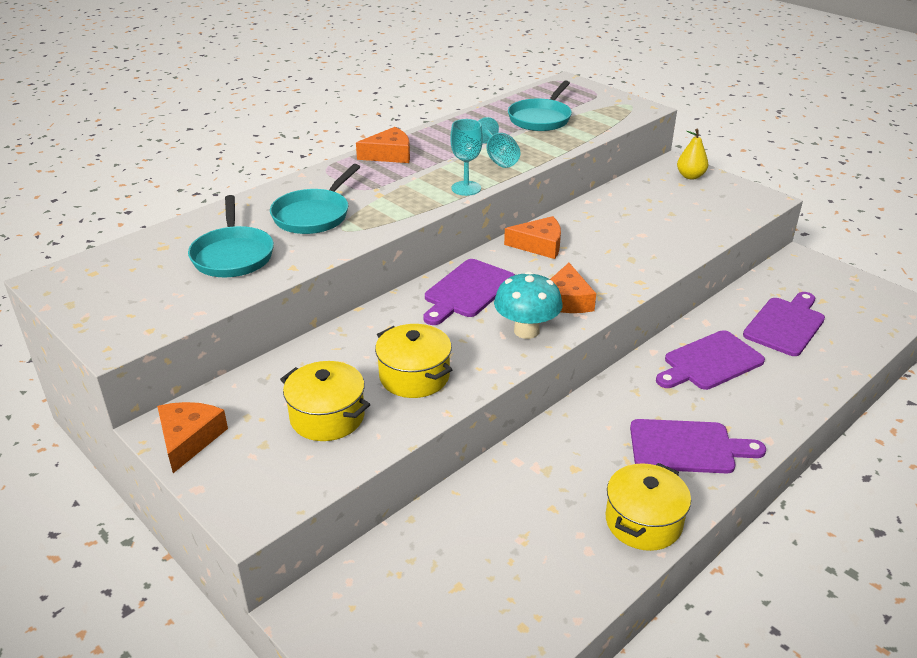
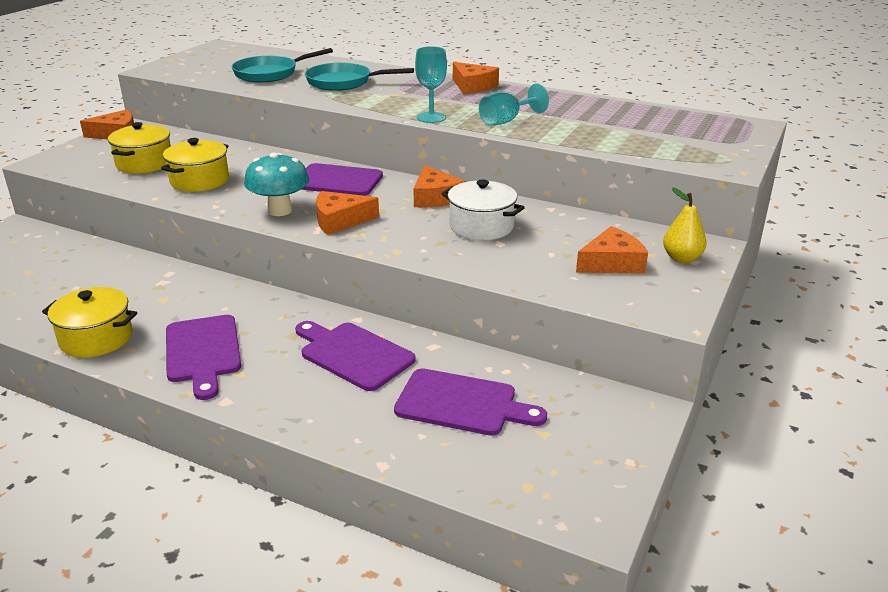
camera: 70 degrees right, 5 degrees down
turquoise pan [508,80,572,131] -> none
none -> white pot [441,180,525,240]
none -> orange cheese [576,226,648,274]

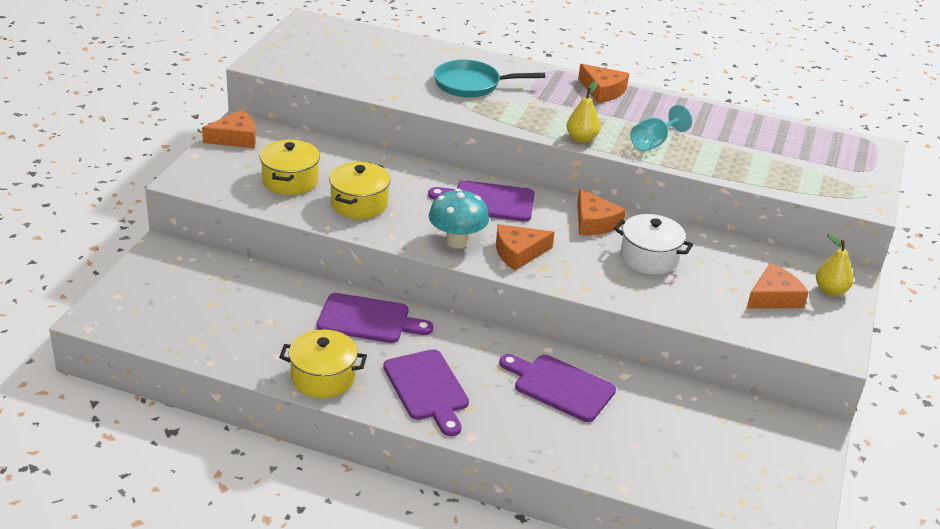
camera: 10 degrees left, 5 degrees up
turquoise pan [231,48,333,83] -> none
purple cutting board [394,368,547,436] -> purple cutting board moved to [317,293,433,343]
turquoise goblet [415,46,447,123] -> yellow pear [567,81,600,143]

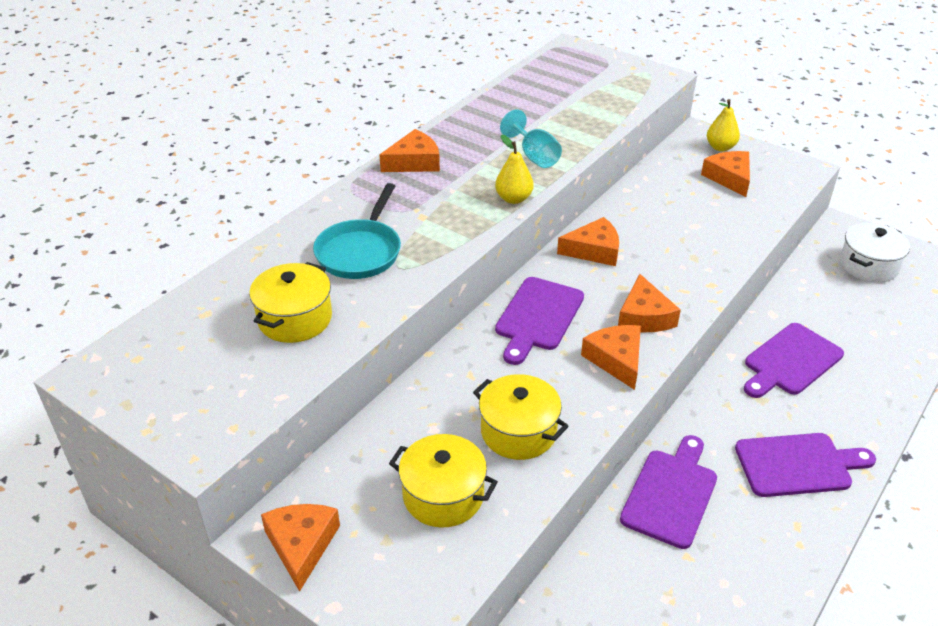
camera: 70 degrees left, 5 degrees up
yellow pot [279,330,367,398] -> yellow pot moved to [249,262,332,343]
turquoise mushroom [429,189,489,249] -> orange cheese [581,325,641,390]
white pot [614,214,693,275] -> white pot moved to [840,223,910,283]

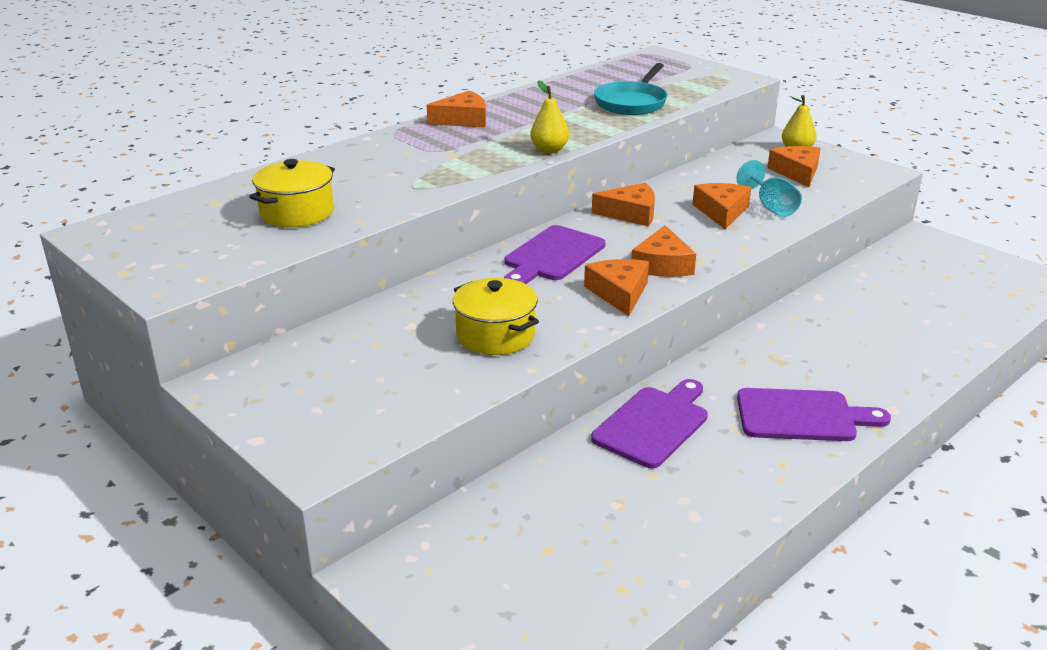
camera: 10 degrees right, 10 degrees down
orange cheese [261,504,340,592] -> orange cheese moved to [692,183,751,229]
turquoise pan [313,183,401,279] -> turquoise pan moved to [594,63,668,115]
yellow pot [389,434,498,528] -> none
turquoise goblet [500,110,562,168] -> turquoise goblet moved to [737,160,802,217]
purple cutting board [744,323,844,398] -> none
white pot [840,223,910,283] -> none

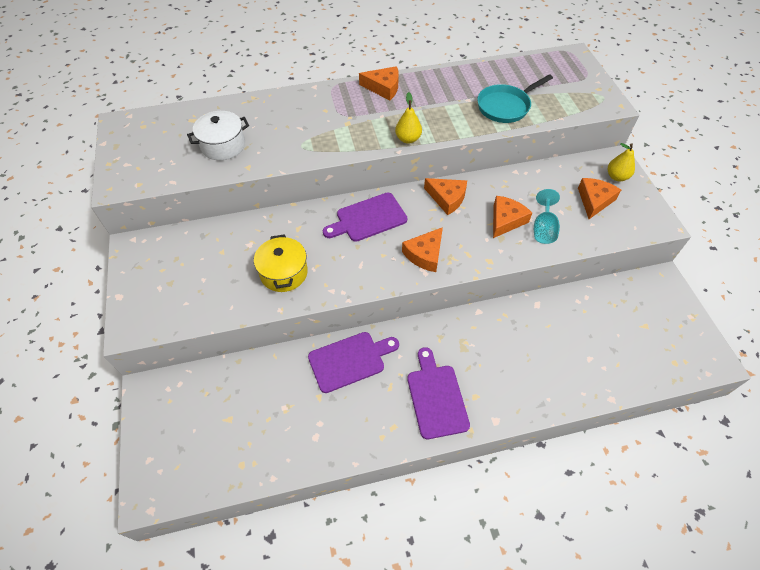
camera: 30 degrees right, 25 degrees up
yellow pot [249,159,335,227] -> white pot [187,111,249,160]
orange cheese [584,259,649,316] -> none
purple cutting board [737,388,891,441] -> purple cutting board turned 135 degrees counterclockwise [407,347,470,439]

